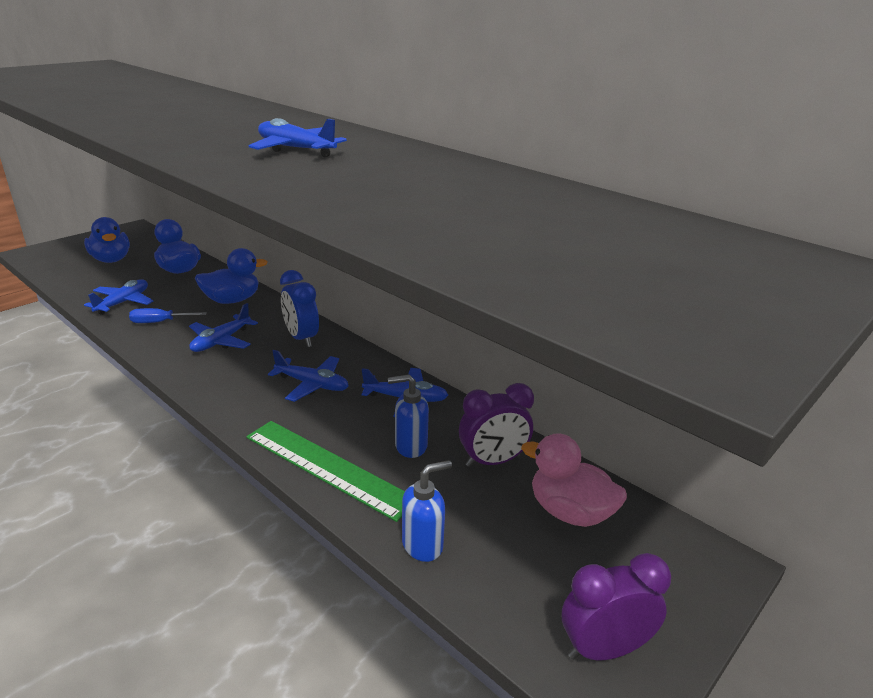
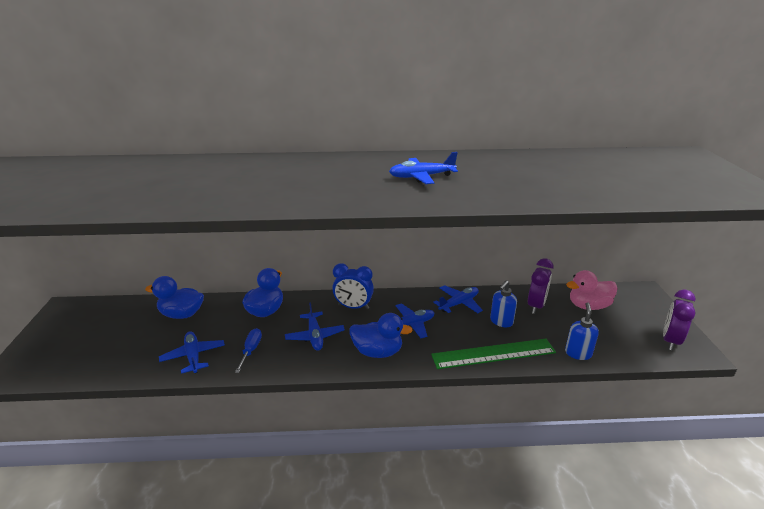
camera: 45 degrees left, 0 degrees up
blue duck [84,217,130,263] -> blue duck moved to [349,313,413,358]
blue screwdriver [129,308,207,323] -> blue screwdriver turned 150 degrees clockwise [235,328,262,373]

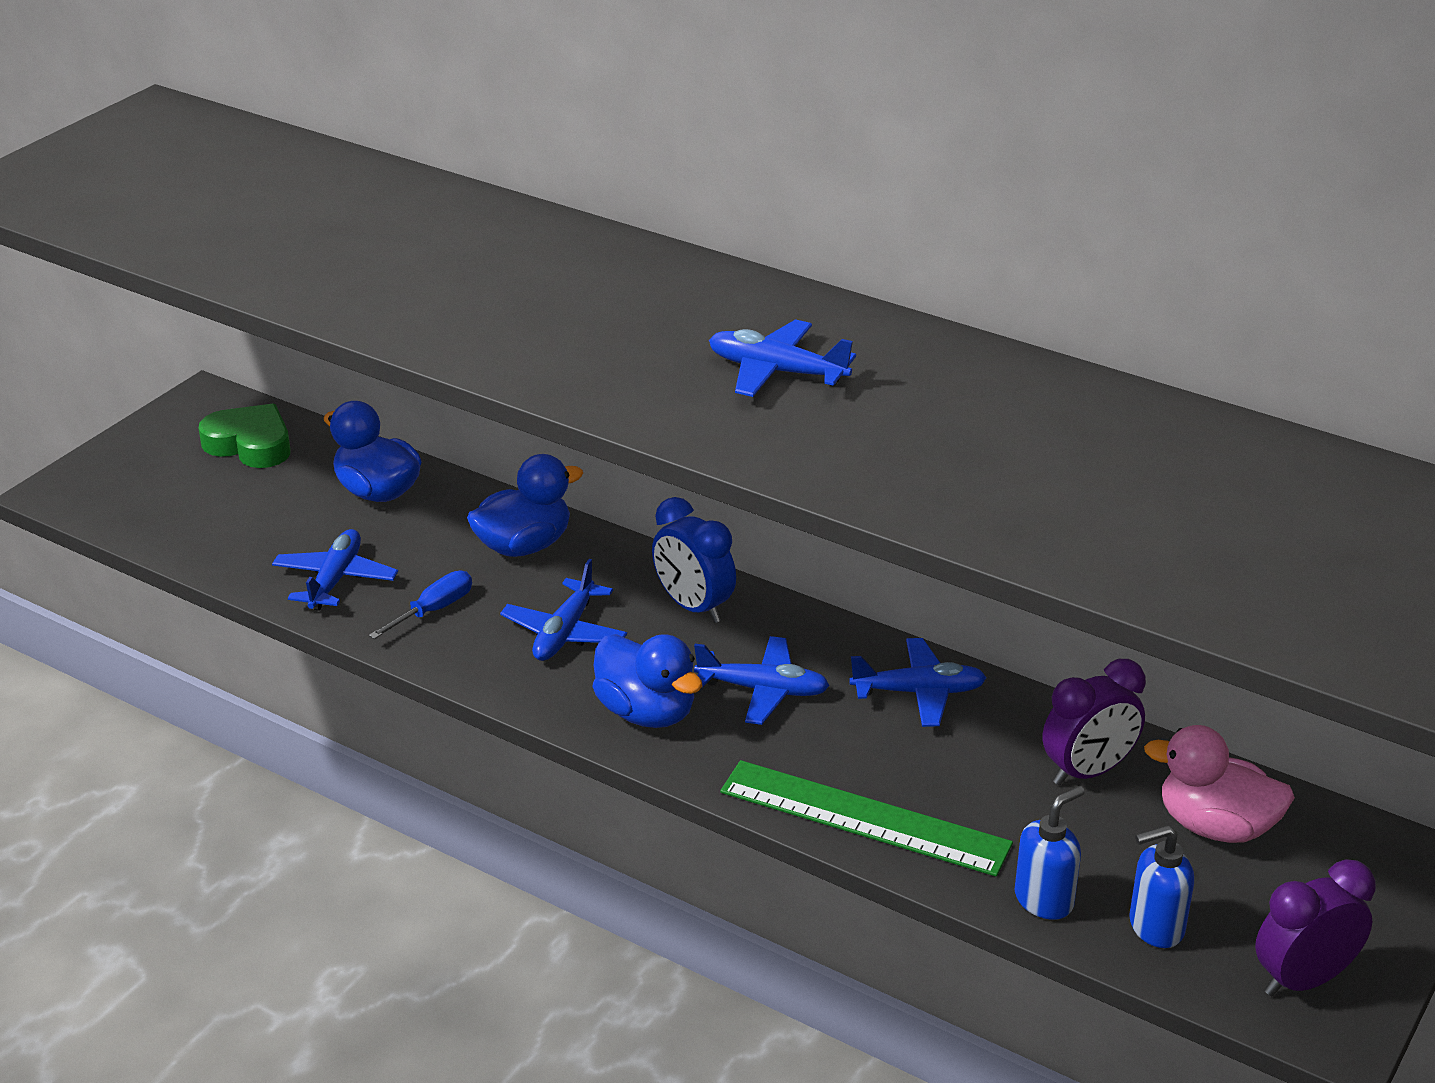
camera: 35 degrees right, 5 degrees up
blue soap dispenser [490,280,517,327] -> blue soap dispenser moved to [1129,825,1194,948]
none -> green heart [198,404,291,468]

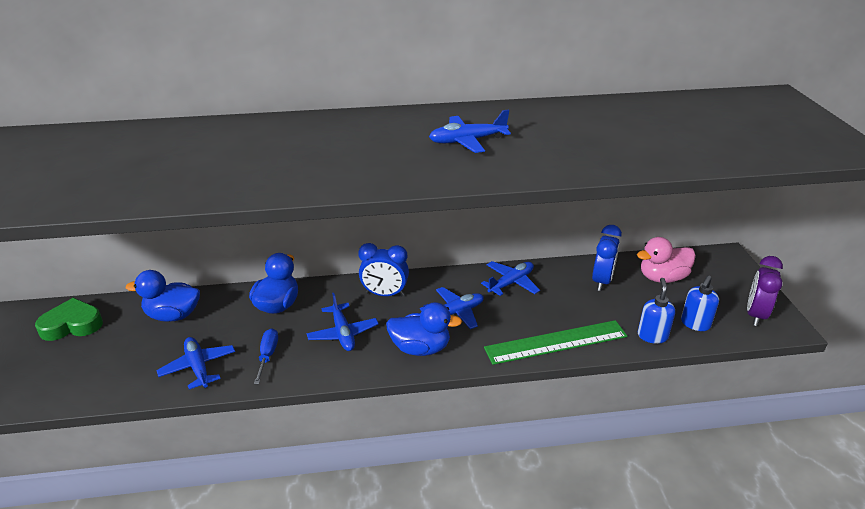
camera: 40 degrees left, 0 degrees up
purple clock [1042,659,1146,785] -> blue clock [592,225,622,291]

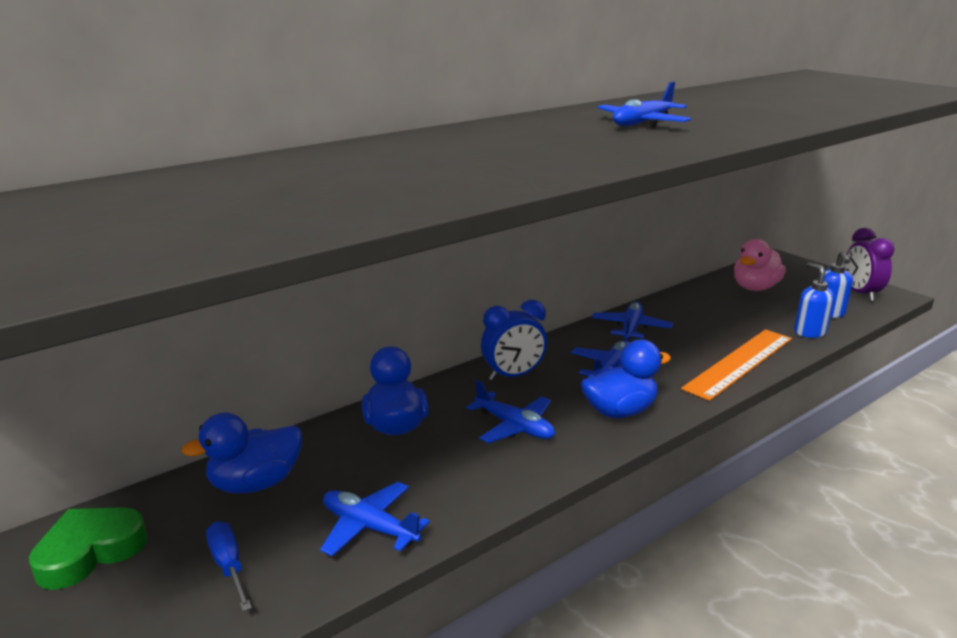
camera: 30 degrees left, 10 degrees down
blue screwdriver [254,328,278,384] -> blue screwdriver moved to [206,521,252,611]
green ruler [484,320,627,365] -> orange ruler [681,329,792,401]
blue clock [592,225,622,291] -> none

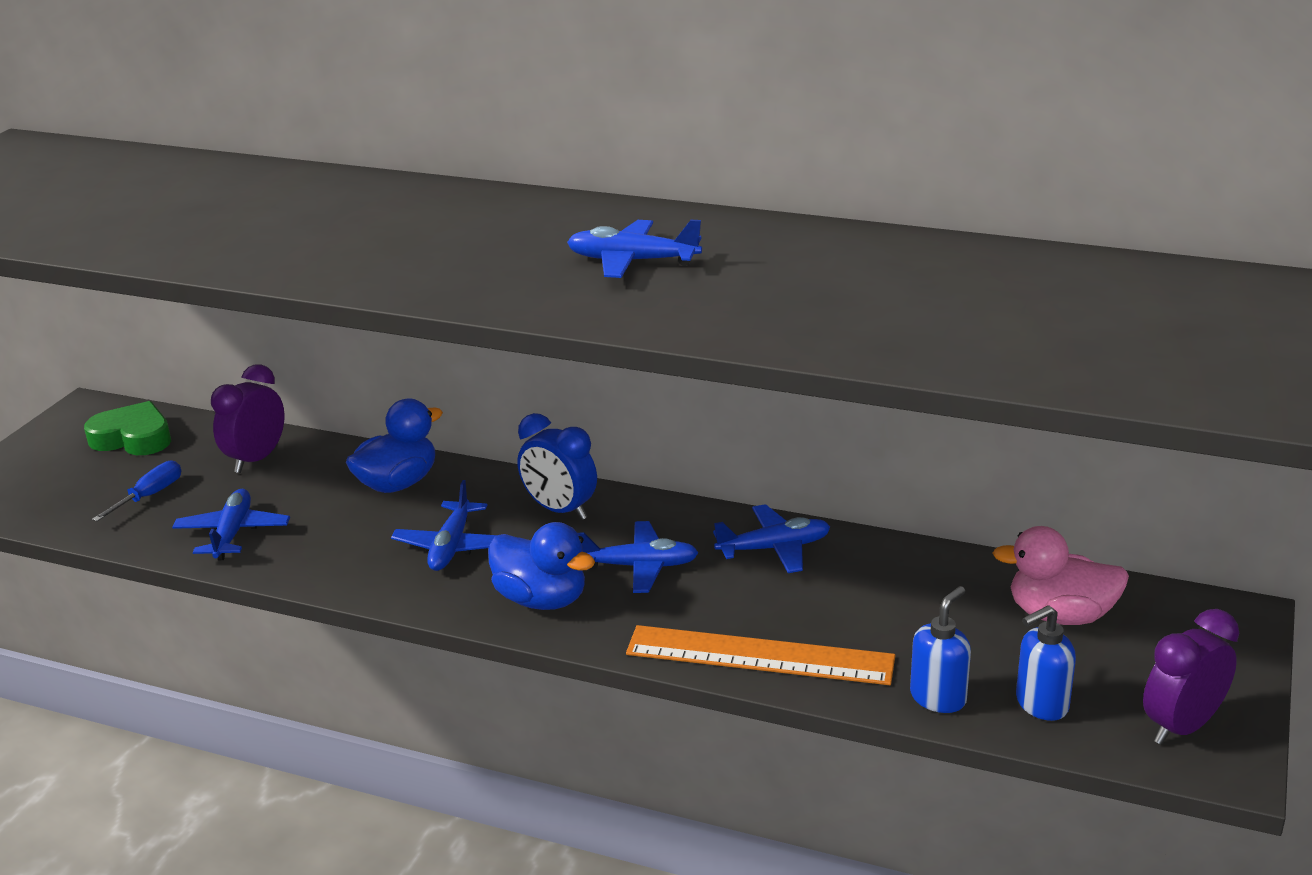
camera: 60 degrees right, 5 degrees up
blue duck [181,413,302,494] -> purple clock [211,364,285,473]

